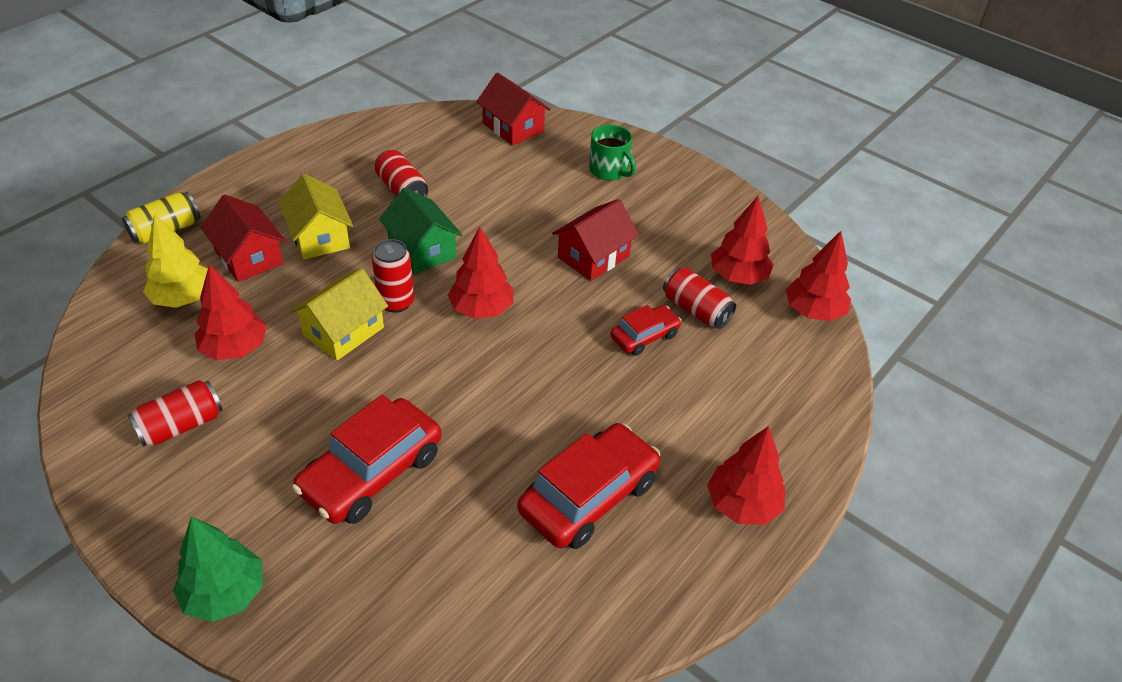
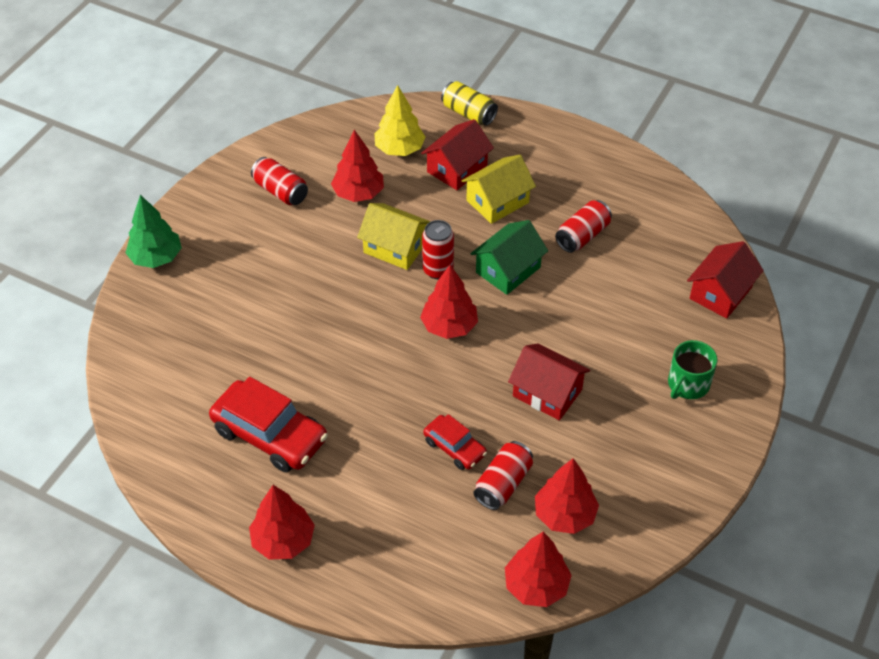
camera: 80 degrees right, 5 degrees up
red car [292,395,442,524] -> none

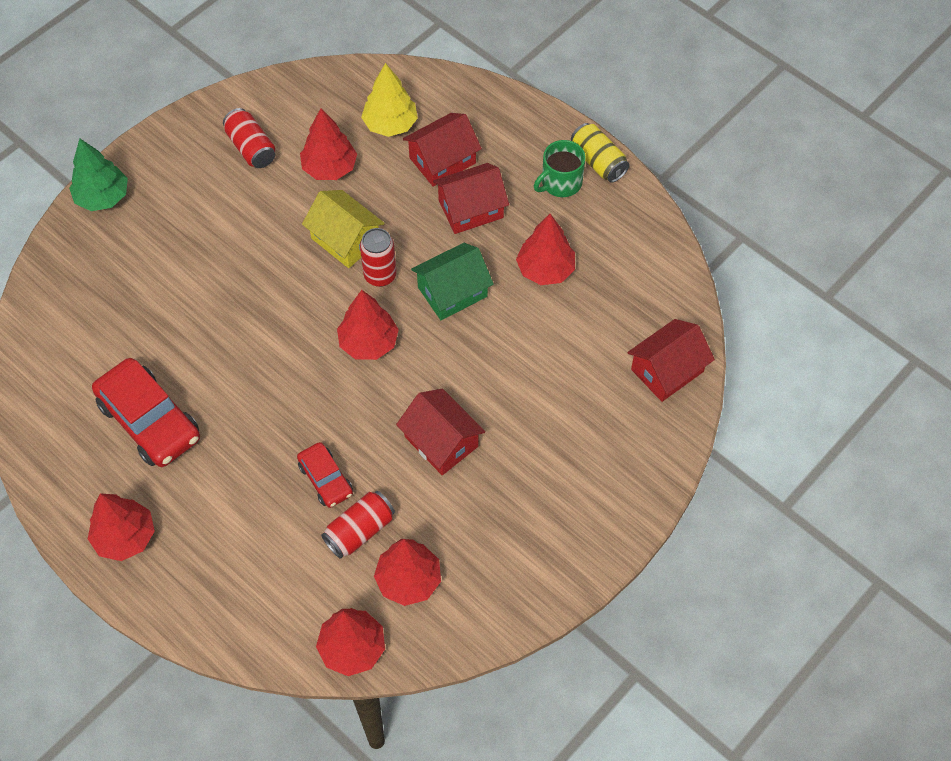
camera: 15 degrees right, 10 degrees up
yellow can [441,81,498,126] -> yellow can moved to [571,123,630,183]
yellow house [461,155,536,224] -> red house [433,163,509,234]
red can [555,200,612,253] -> red tree [516,214,575,285]
green mug [668,340,717,399] -> green mug moved to [534,140,586,197]

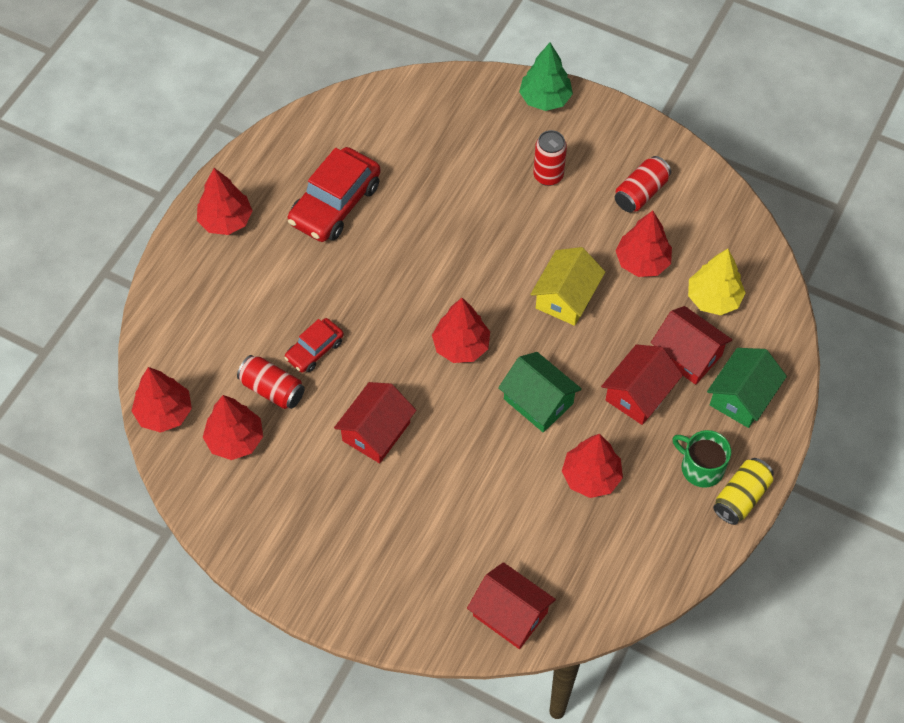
camera: 75 degrees right, 0 degrees up
red can [360,228,397,287] -> red can moved to [533,130,567,186]
red house [433,163,509,234] -> red house turned 75 degrees clockwise [601,344,683,425]
none -> green house [707,348,787,428]

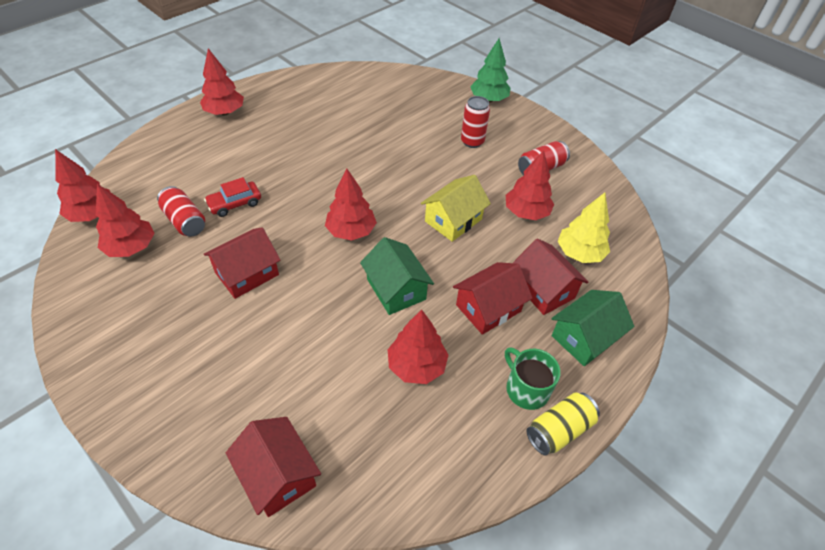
camera: 15 degrees right, 10 degrees down
red car [288,147,381,242] -> none

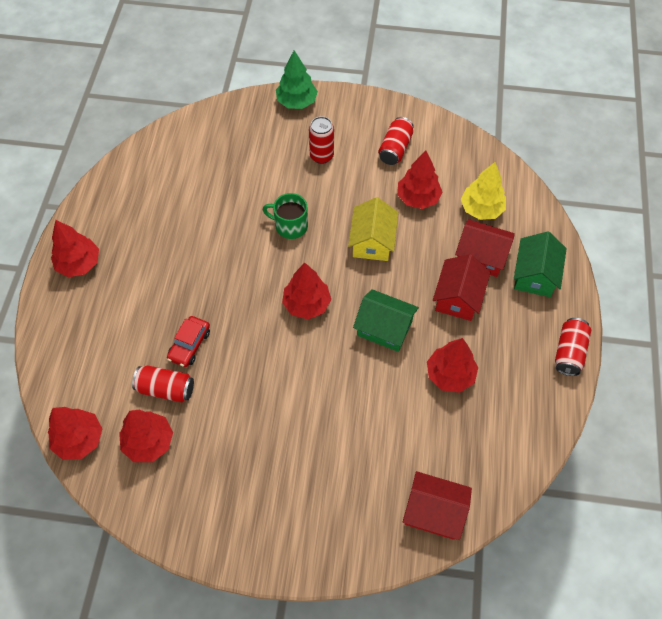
camera: 35 degrees left, 10 degrees up
red house [203,227,280,299] -> none
green mug [505,347,561,410] -> green mug moved to [263,193,308,239]
yellow can [526,392,600,456] -> red can [555,318,591,376]

